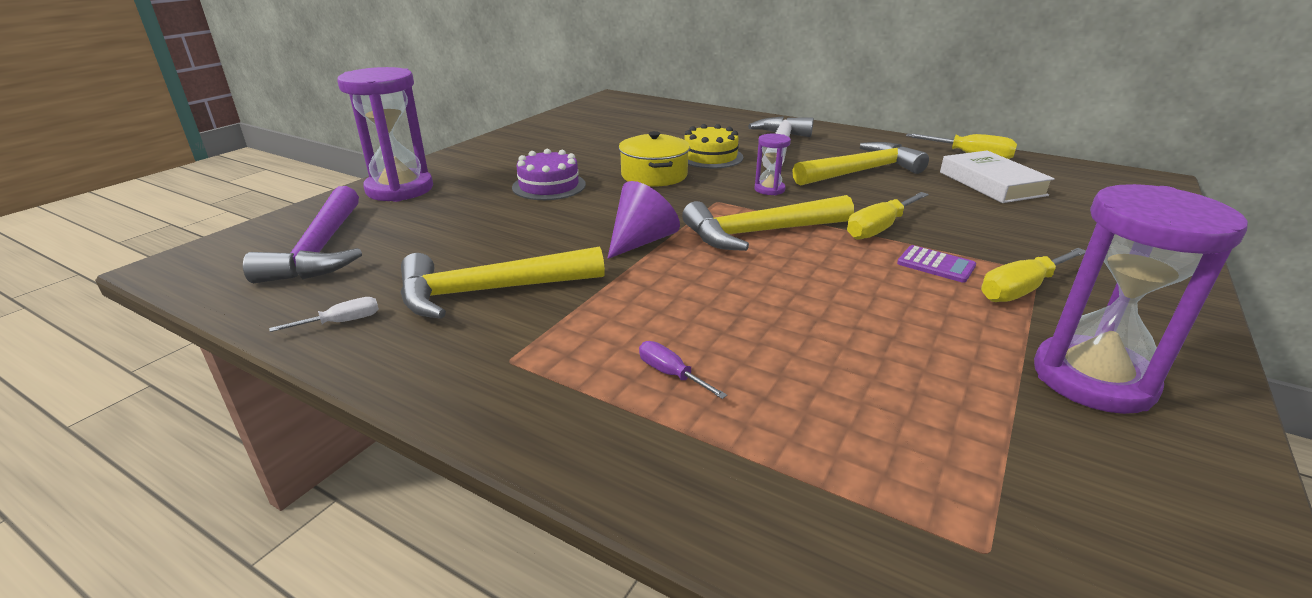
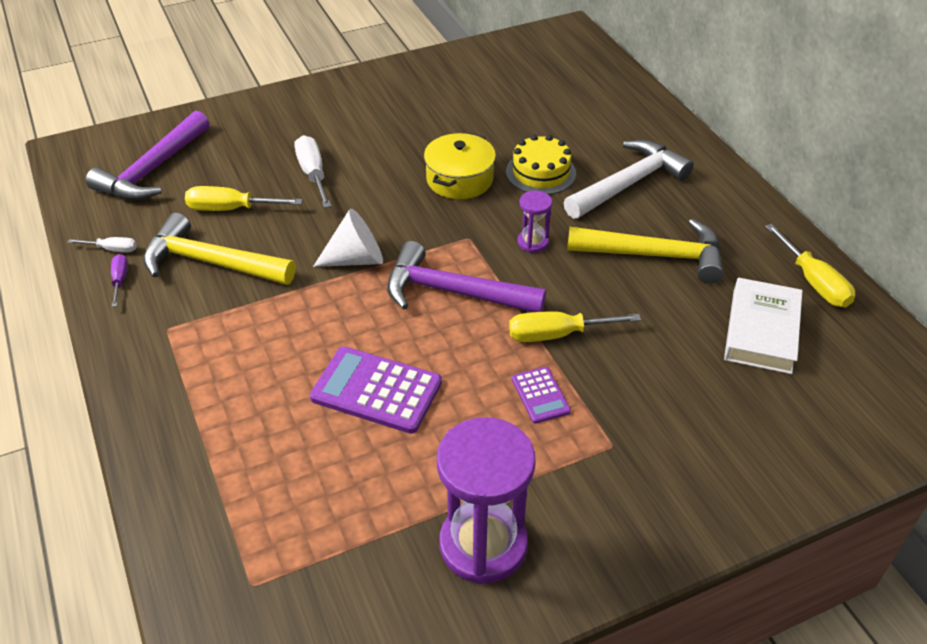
camera: 35 degrees right, 15 degrees up
purple hourglass [337,67,433,202] -> none
purple cake [512,149,586,200] -> none
purple cone [607,181,680,259] -> white cone [313,209,383,267]
purple screwdriver [639,341,727,399] -> purple screwdriver moved to [111,254,128,307]
yellow hammer [682,195,854,251] -> purple hammer [387,241,546,312]
yellow screwdriver [981,248,1086,302] -> yellow screwdriver moved to [185,186,302,211]
none -> white screwdriver [294,135,332,208]
none -> purple calculator [310,346,442,434]

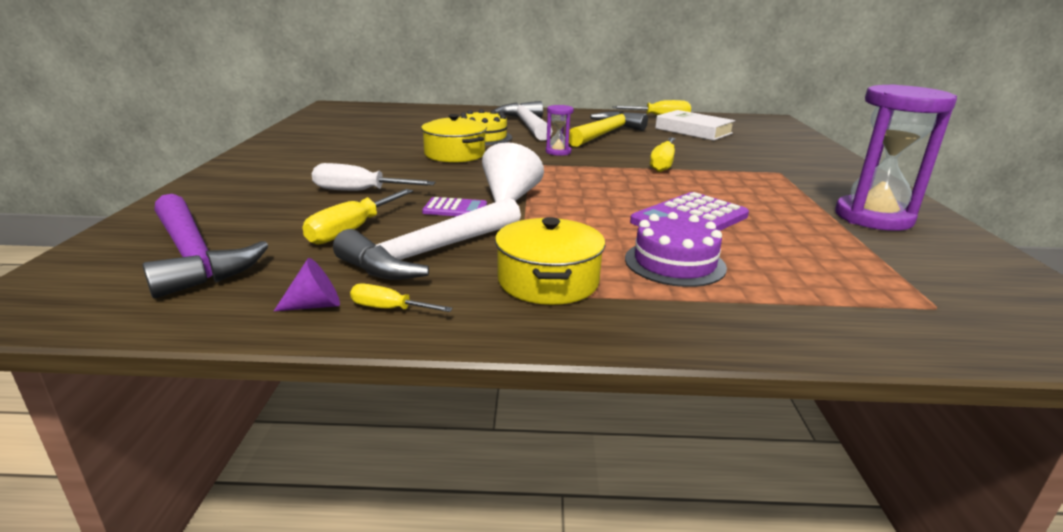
camera: 65 degrees left, 20 degrees down
white screwdriver [67,237,137,252] -> purple cone [274,258,340,311]
purple screwdriver [111,254,128,307] -> yellow screwdriver [350,283,453,312]
yellow hammer [143,212,296,285] -> white hammer [333,198,521,280]
purple hammer [387,241,546,312] -> none
purple calculator [512,367,571,424] -> purple calculator moved to [422,197,487,216]
none -> yellow pot [495,217,605,305]
none -> purple cake [625,212,727,287]

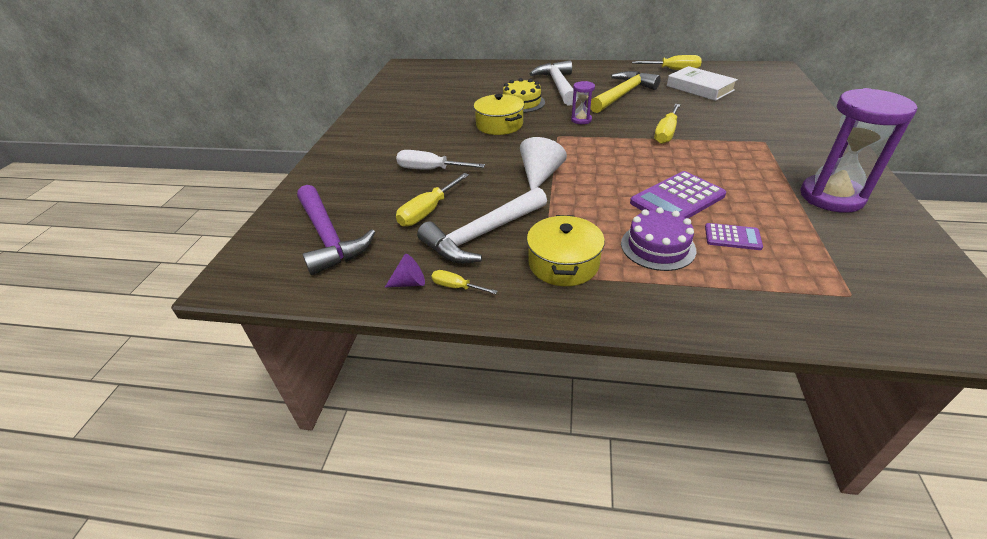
camera: 10 degrees right, 15 degrees up
purple calculator [422,197,487,216] -> purple calculator moved to [705,223,763,250]

